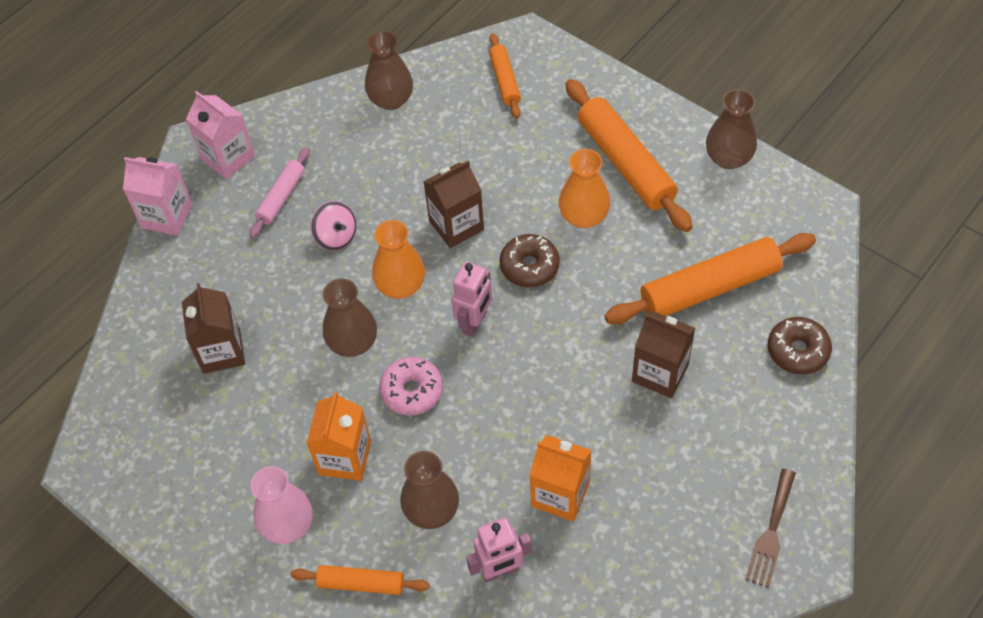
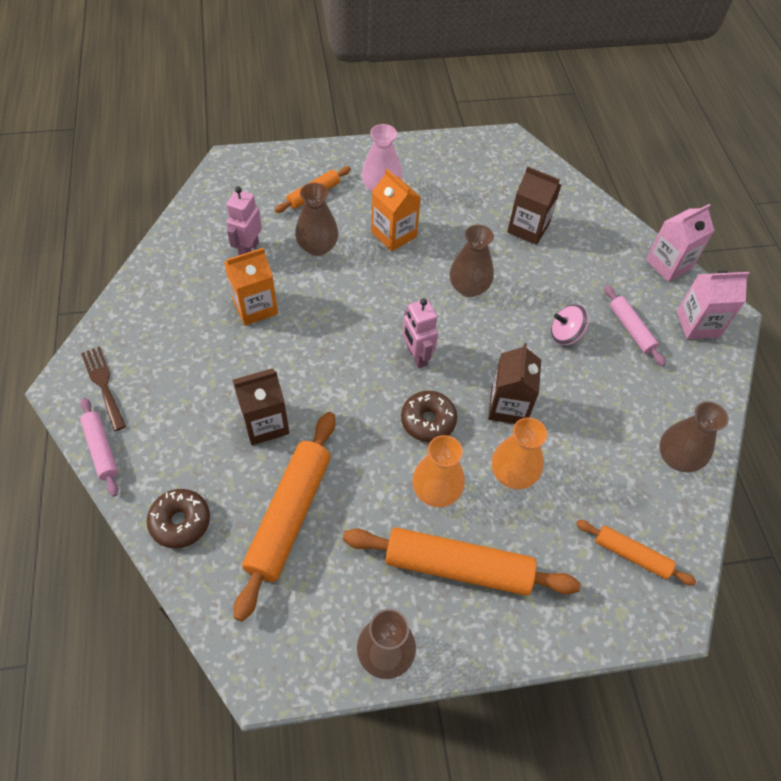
camera: 125 degrees right, 0 degrees up
orange vase [372,220,425,299] -> orange vase moved to [492,417,547,489]
pink donut [379,357,443,415] -> none
none -> pink rolling pin [80,398,119,497]

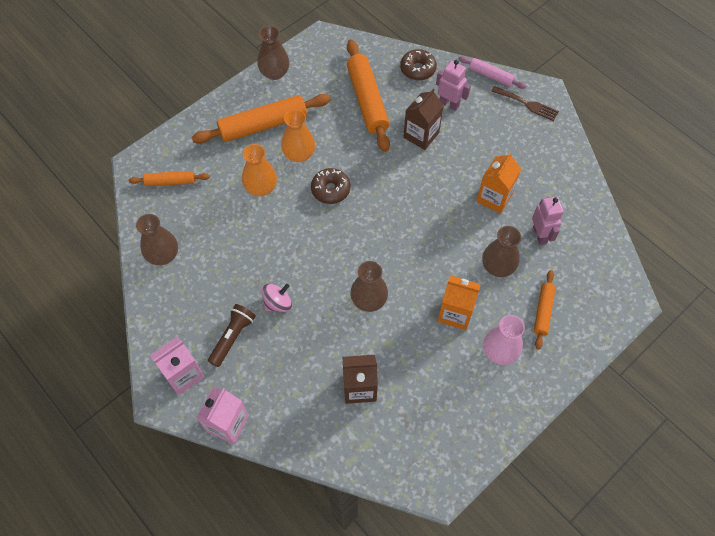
camera: 150 degrees right, 5 degrees up
pink robot [403,298,438,368] -> pink robot moved to [436,60,471,111]
brown carton [488,343,541,424] -> none
pink rolling pin [604,285,666,366] -> brown flashlight [208,304,256,367]

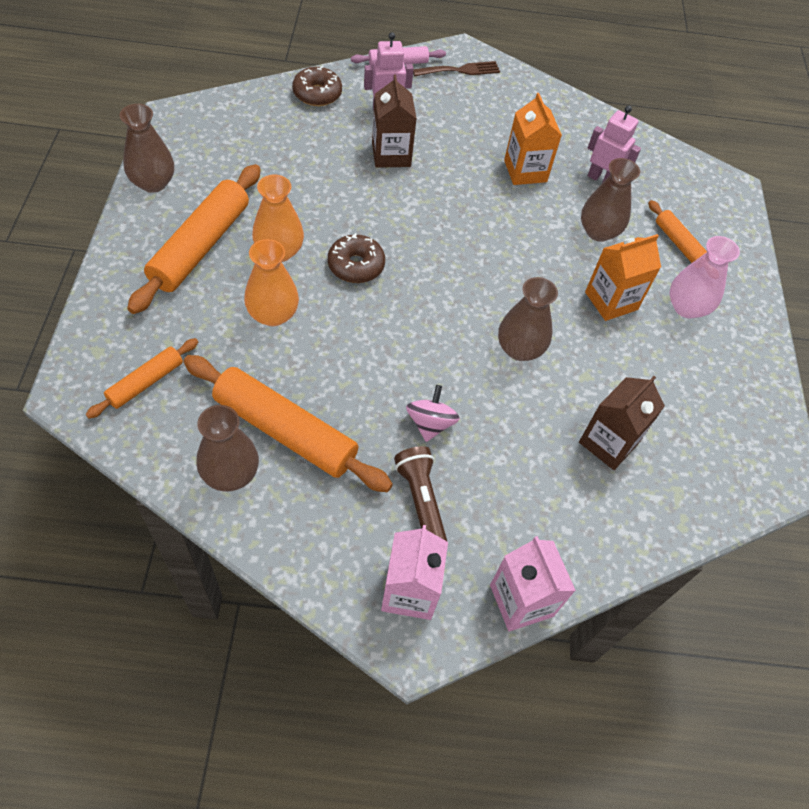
camera: 50 degrees left, 5 degrees down
orange rolling pin [347,39,390,152] -> orange rolling pin moved to [183,355,393,492]

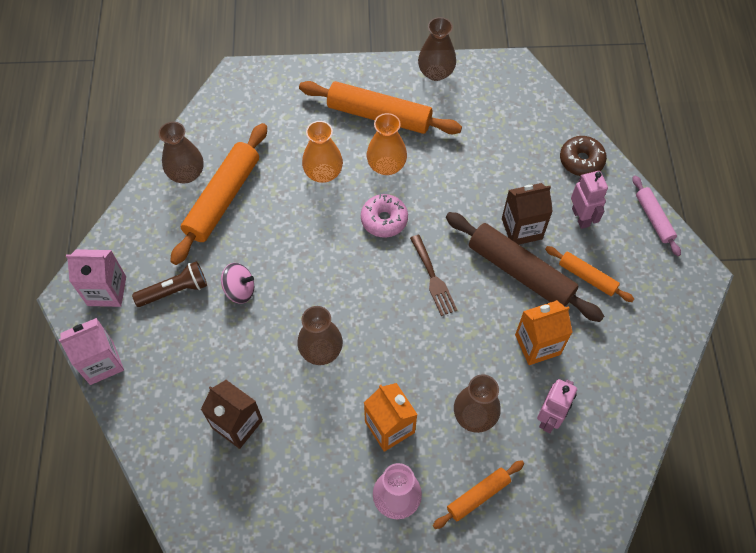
camera: 90 degrees right, 5 degrees up
orange rolling pin [86,338,198,419] -> orange rolling pin moved to [545,246,634,302]
brown donut [328,233,385,283] -> pink donut [361,194,408,238]
brown fork [413,61,500,76] -> brown fork moved to [410,235,457,316]
none -> brown rolling pin [446,212,604,322]

